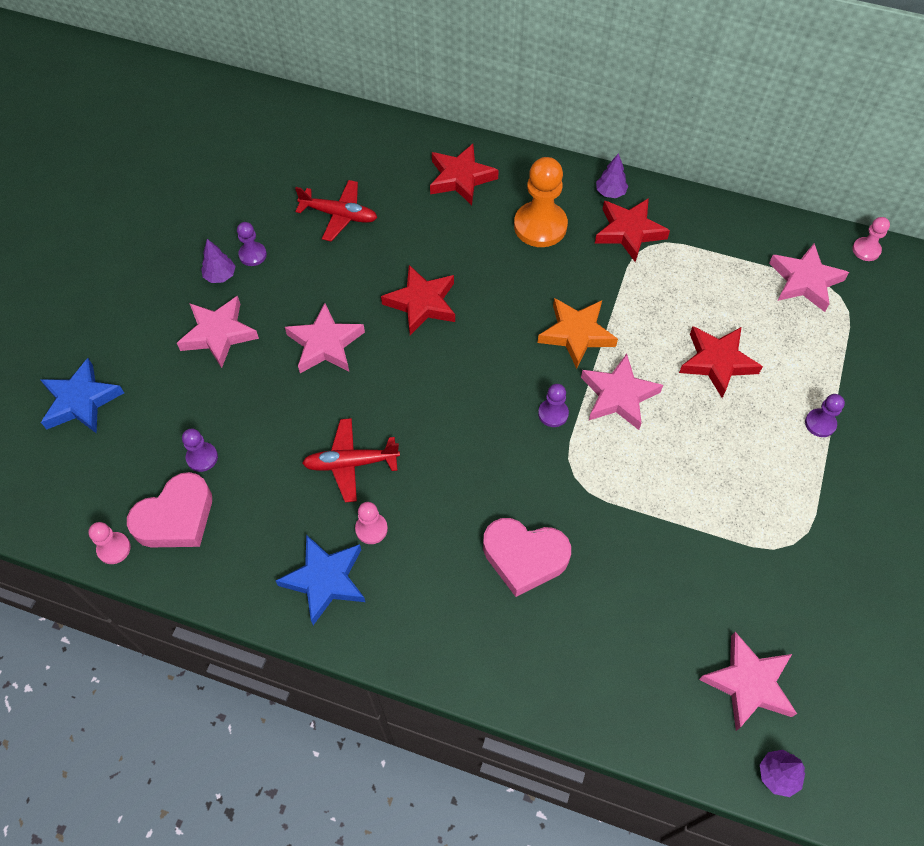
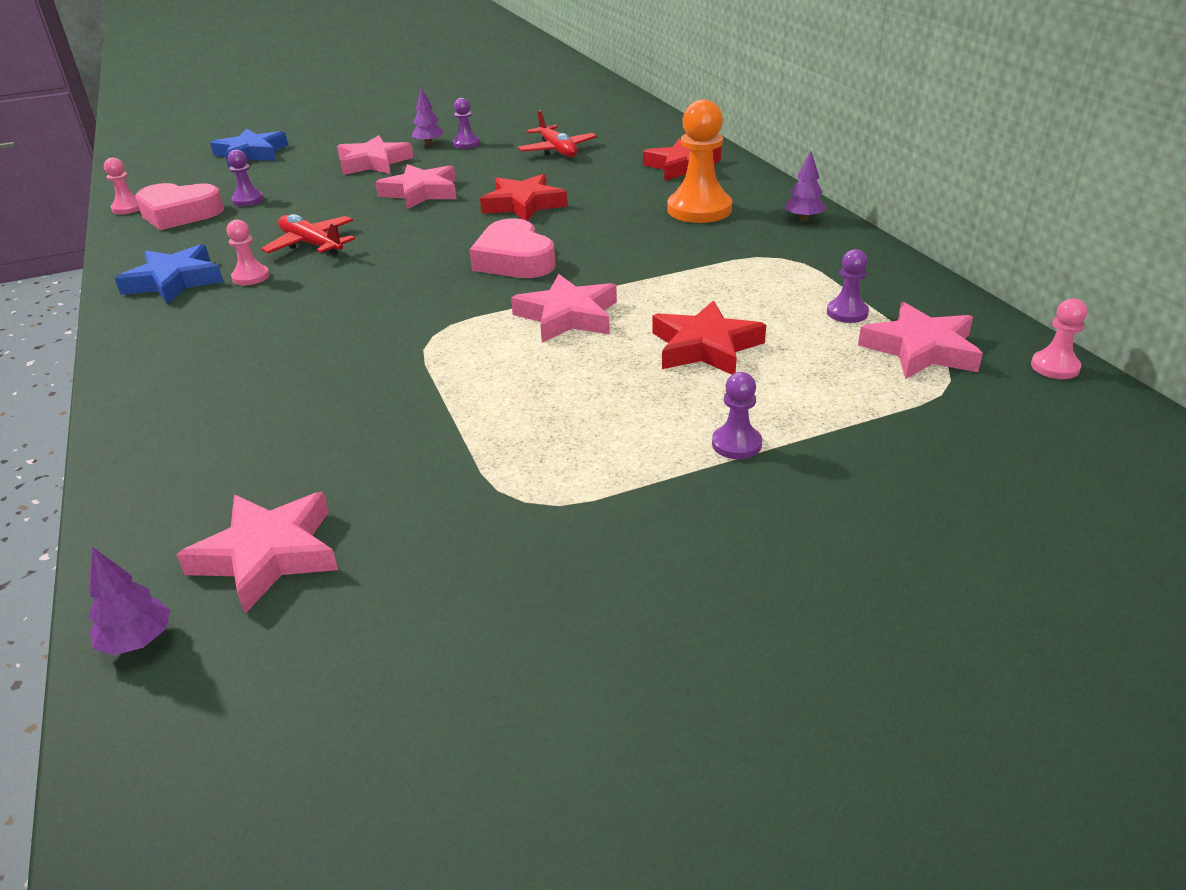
camera: 50 degrees right, 25 degrees down
pink heart [483,518,571,597] -> pink heart moved to [469,218,555,278]
orange star [538,298,618,369] -> none
purple pawn [538,384,569,427] -> purple pawn moved to [827,249,869,323]
red star [595,198,670,262] -> none

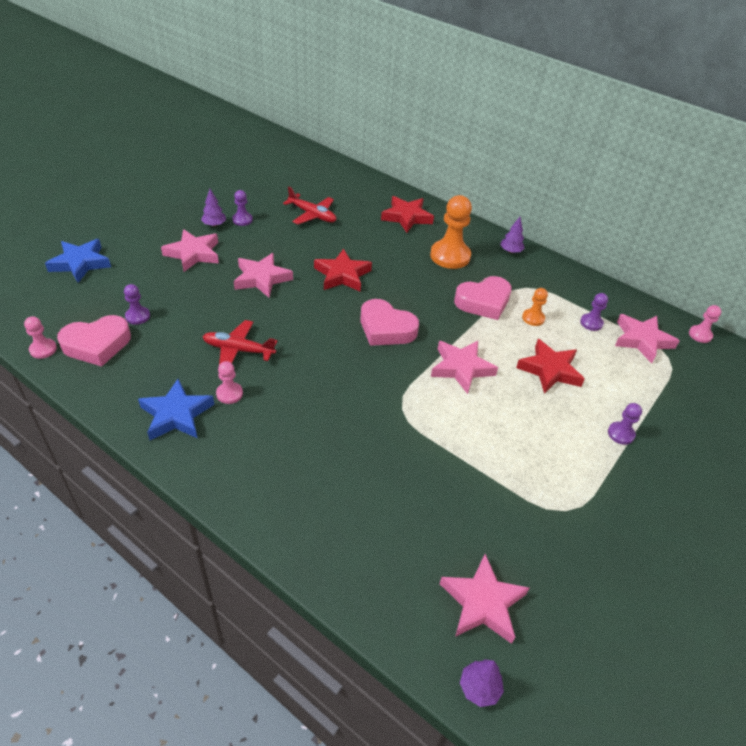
camera: 35 degrees left, 10 degrees up
none -> pink heart [454,276,512,320]
none -> orange pawn [522,288,548,326]

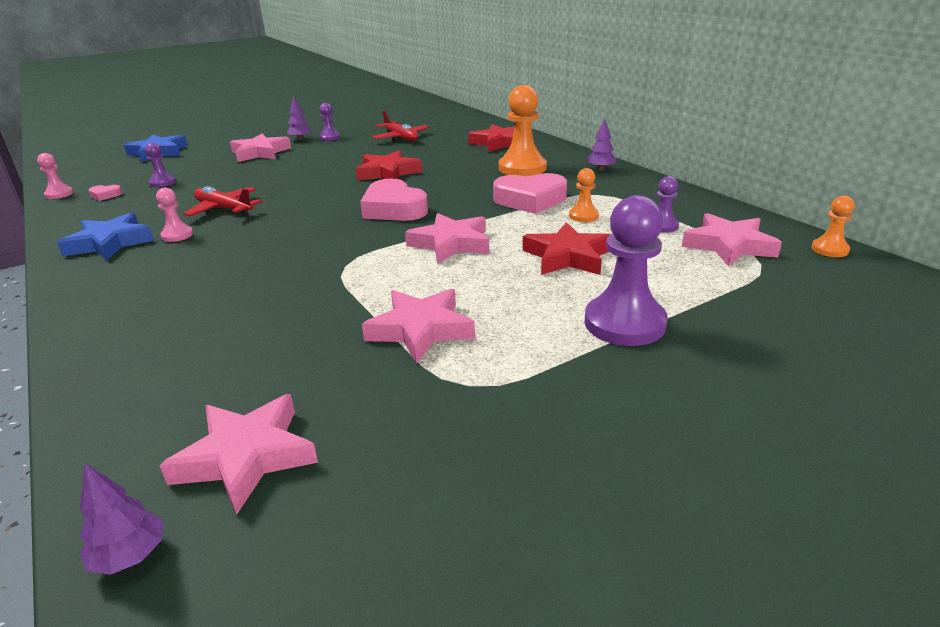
camera: 25 degrees right, 15 degrees down
pink heart [57,315,131,367] -> pink heart [89,185,122,201], size x0.44
pink star [234,253,293,298] -> pink star moved to [362,289,475,364]
purple pawn [608,403,642,445] -> purple pawn [585,195,668,346], size x1.98
pink pawn [689,305,721,343] -> orange pawn [811,196,855,257]

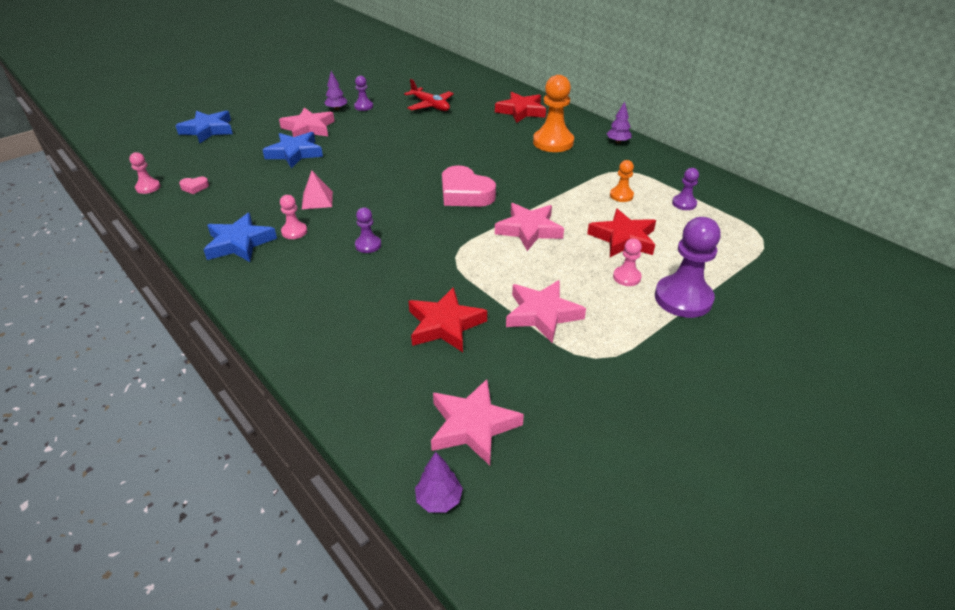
camera: 10 degrees left, 10 degrees up
purple pawn [145,142,176,187] -> purple pawn moved to [355,208,381,253]
red plane [183,186,262,216] -> pink pyramid [302,170,333,209]
red star [356,150,422,180] -> red star moved to [408,287,487,352]
pink heart [493,173,567,214] -> none
pink star [682,213,782,266] -> none
orange pawn [811,196,855,257] -> none
none -> blue star [263,132,323,168]
none -> pink pawn [613,238,642,286]

